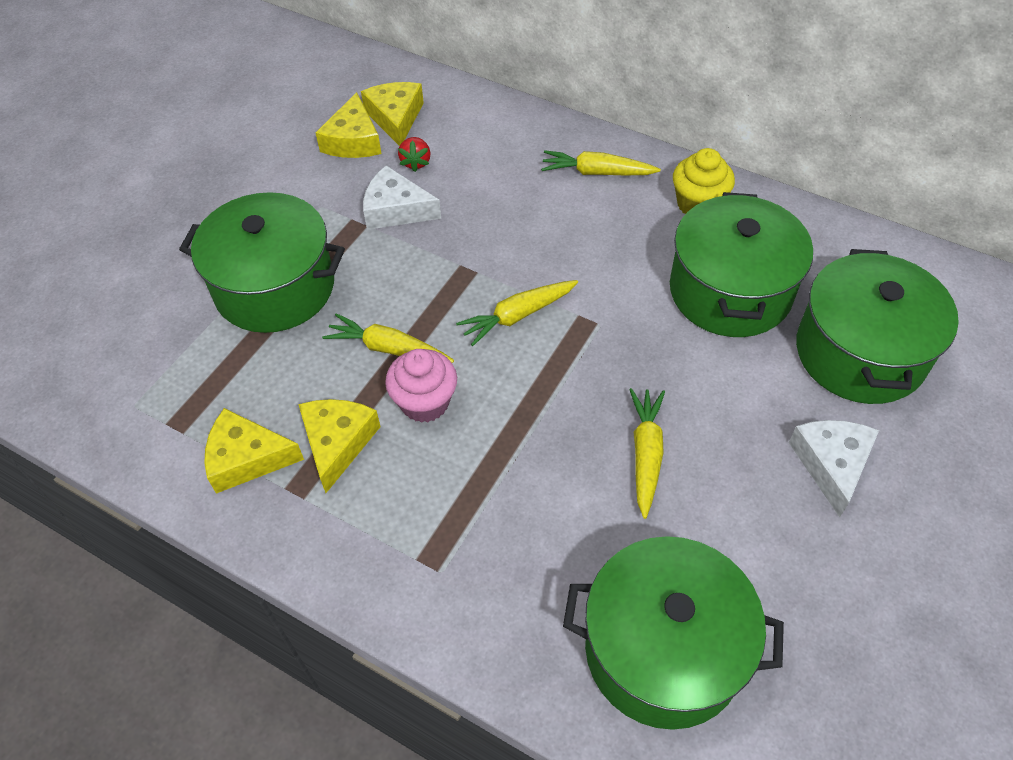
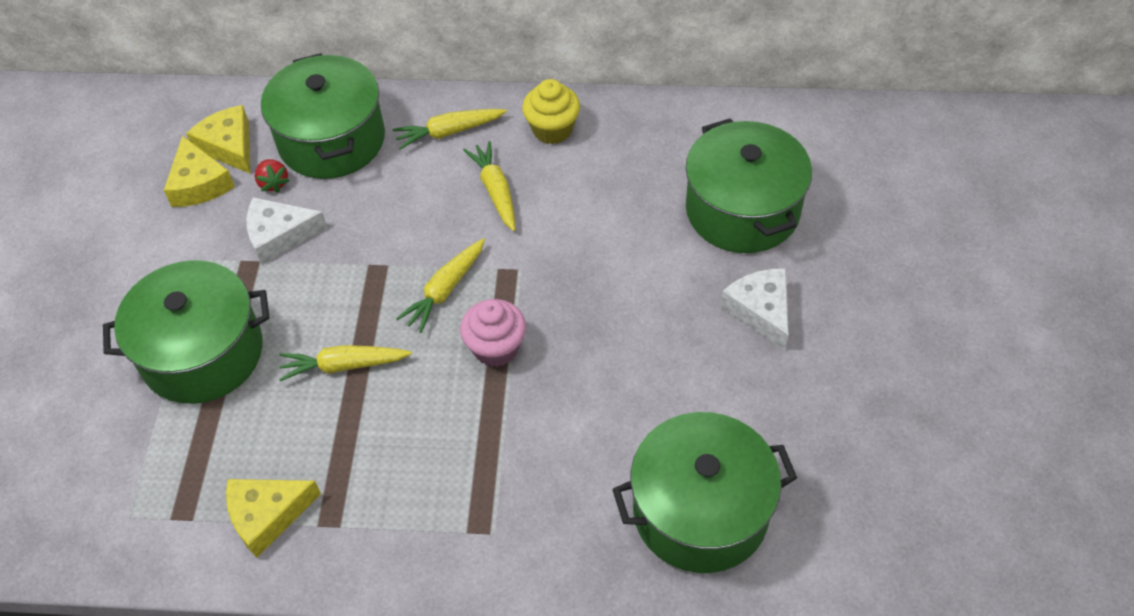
camera: 25 degrees left, 0 degrees up
yellow cheese [298,399,381,493] -> none
pink cupcake [385,349,457,423] -> pink cupcake moved to [460,299,526,367]
yellow carrot [629,388,665,519] -> yellow carrot moved to [463,141,515,231]
green pot [670,192,813,337] -> green pot moved to [261,53,385,179]

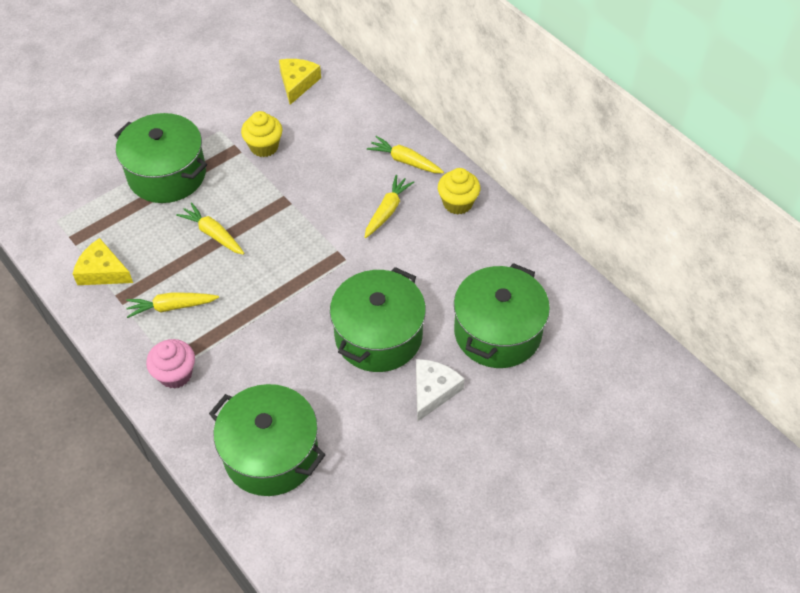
camera: 45 degrees right, 0 degrees up
yellow cheese [164,136,235,207] -> none
white cheese [246,197,327,265] -> yellow cupcake [241,111,282,157]
red strawberry [255,159,290,193] -> none
green pot [261,53,385,179] -> green pot moved to [330,267,426,372]
yellow carrot [396,238,485,333] -> yellow carrot moved to [126,292,219,318]
pink cupcake [460,299,526,367] -> pink cupcake moved to [146,339,195,389]

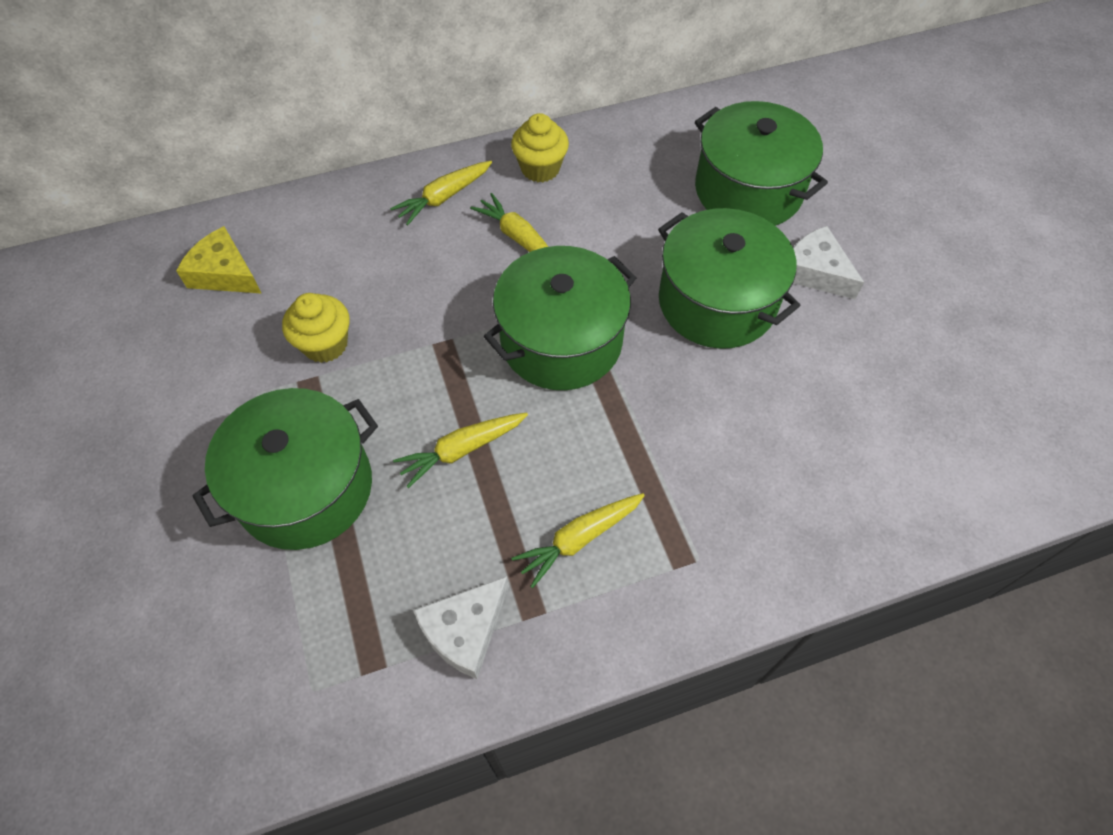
camera: 70 degrees left, 5 degrees up
yellow cheese [73,238,133,285] -> white cheese [413,576,509,679]
yellow carrot [126,292,219,318] -> yellow carrot turned 45 degrees clockwise [511,493,645,588]
pink cupcake [146,339,195,389] -> none
green pot [209,384,326,496] -> green pot moved to [484,246,637,390]

